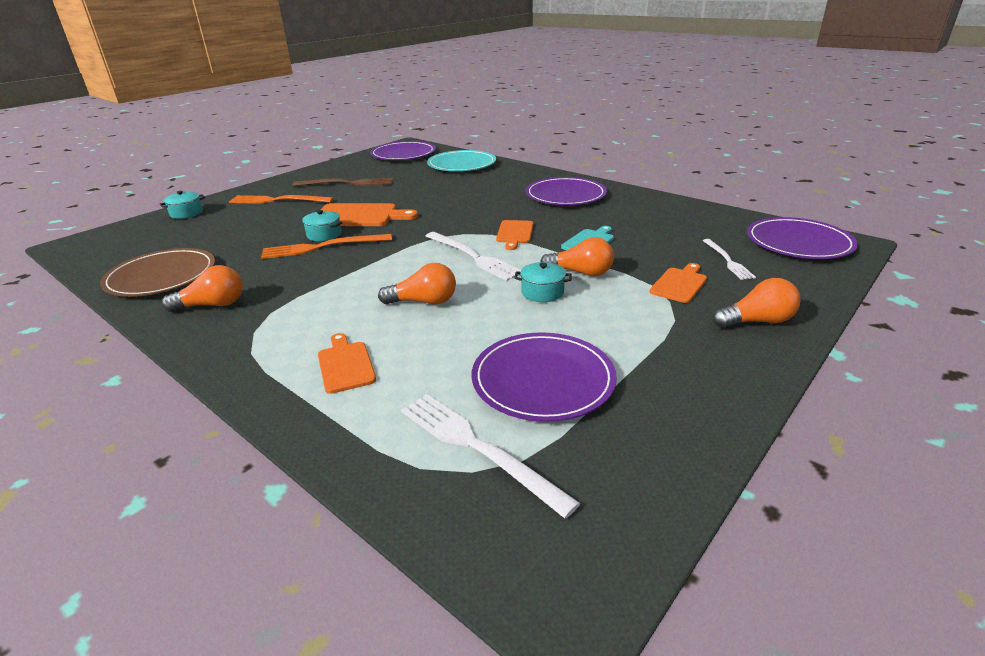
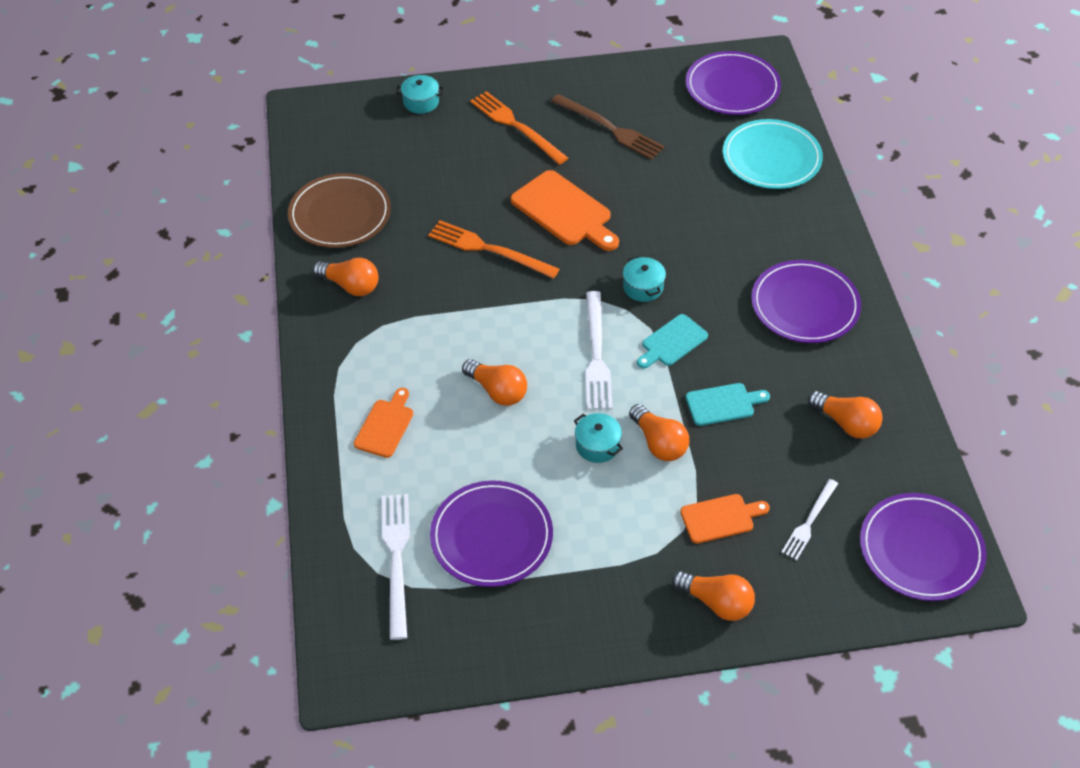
camera: 40 degrees right, 20 degrees up
turquoise pot [301,210,343,241] -> turquoise pot moved to [623,256,666,302]
orange cutting board [496,220,534,250] -> turquoise cutting board [637,314,708,369]
none -> orange light bulb [808,391,883,439]

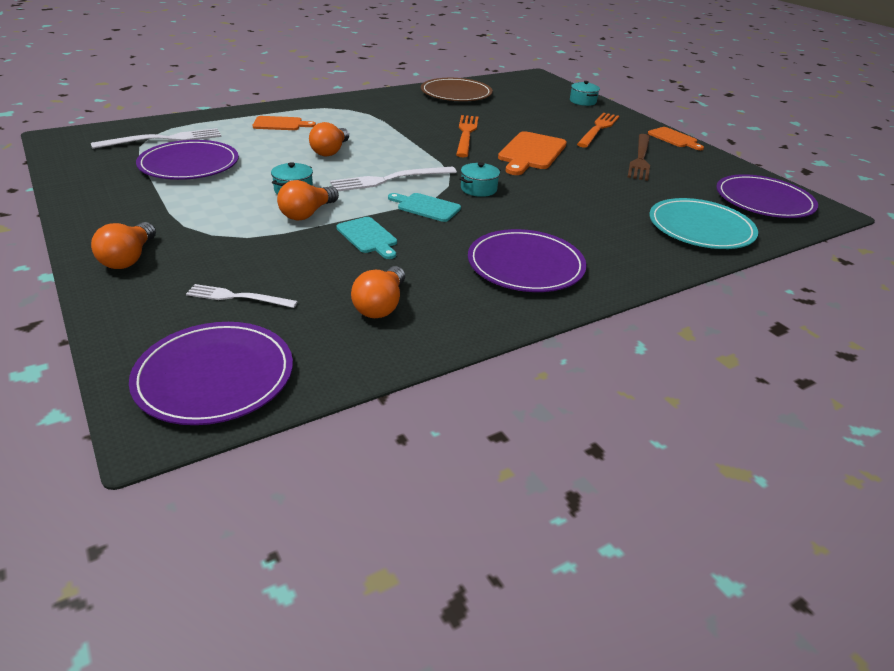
camera: 65 degrees right, 15 degrees down
orange light bulb [313,258,379,296] -> none
orange cutting board [680,494,770,544] -> orange cutting board moved to [648,127,704,150]

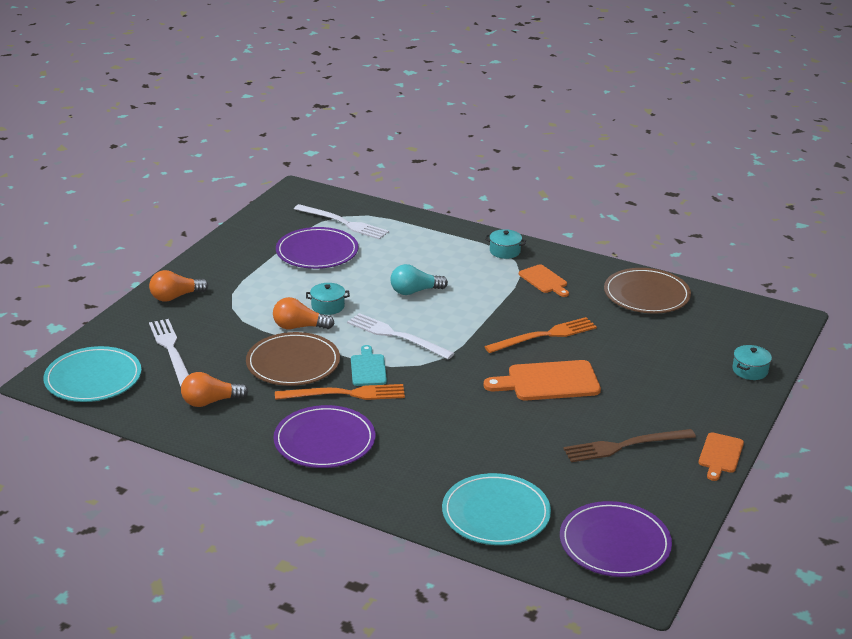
camera: 60 degrees right, 5 degrees down
purple plate [129,322,293,425] -> turquoise plate [43,346,141,402]
white fork [186,284,298,308] -> white fork [149,319,189,386], size x1.58
orange cutting board [252,116,316,130] -> orange cutting board moved to [519,264,569,297]
orange light bulb [309,122,349,156] -> turquoise light bulb [390,264,448,295]
turquoise cutting board [336,217,397,259] -> brown plate [246,332,340,386]
turquoise pot [459,162,500,197] -> turquoise pot moved to [485,229,526,259]
orange fork [577,113,619,148] -> orange fork moved to [275,384,405,400]

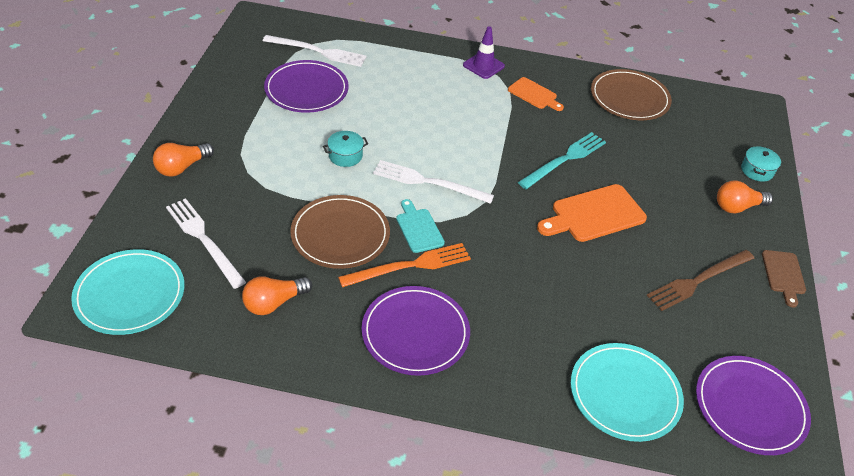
camera: 20 degrees left, 15 degrees up
orange light bulb [273,297,334,329] -> orange light bulb moved to [717,181,773,213]
turquoise light bulb [390,264,448,295] -> none
orange fork [484,317,597,353] -> turquoise fork [518,132,606,189]
turquoise pot [485,229,526,259] -> purple traffic cone [463,26,505,79]
orange cutting board [699,433,744,481] -> brown cutting board [762,250,806,307]

